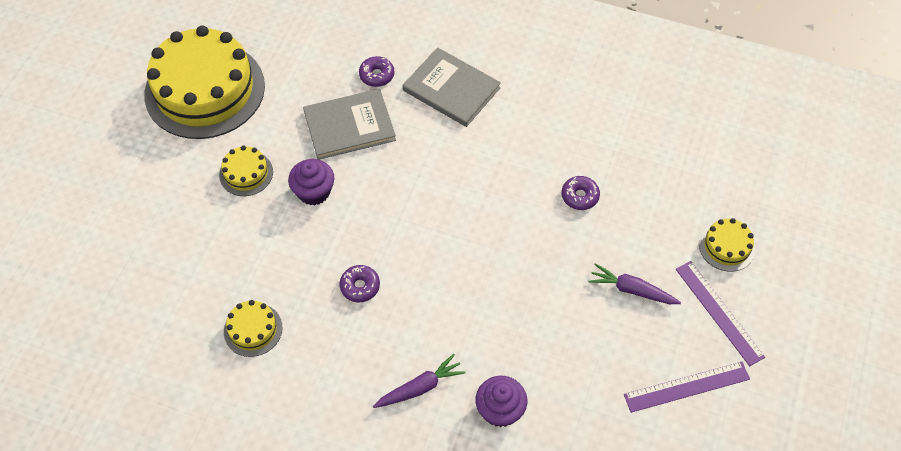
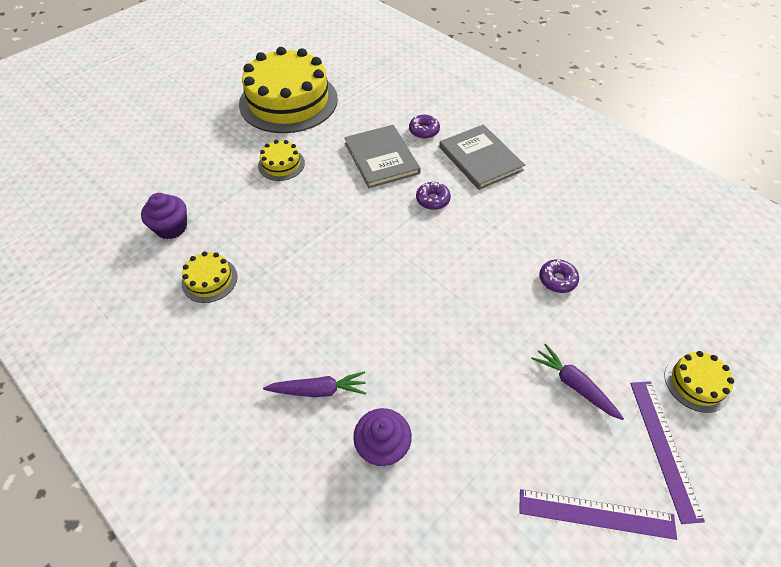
camera: 25 degrees right, 5 degrees down
purple cupcake [288,159,334,205] -> purple cupcake moved to [141,193,187,239]
grey book [303,89,396,160] -> grey book turned 60 degrees clockwise [344,125,421,188]
purple donut [340,265,380,302] -> purple donut moved to [416,182,451,210]

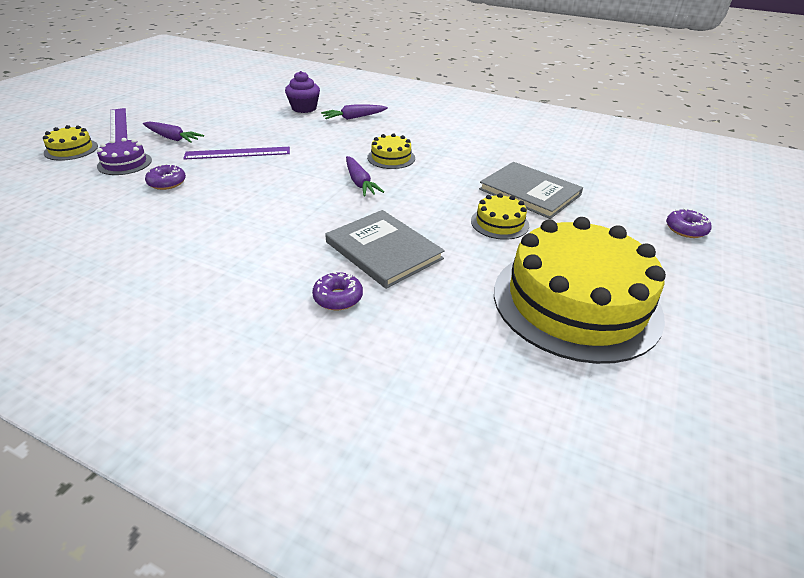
camera: 160 degrees right, 15 degrees down
purple cupcake [141,193,187,239] -> none
yellow cake [182,251,238,303] -> yellow cake moved to [367,133,415,169]
purple donut [416,182,451,210] -> purple donut moved to [666,208,712,238]
grey book [439,124,525,190] -> grey book moved to [479,162,583,219]
purple ruler [519,489,677,540] -> purple ruler moved to [183,147,290,160]
none -> purple cake [97,138,152,175]
none -> purple carrot [346,156,384,197]

